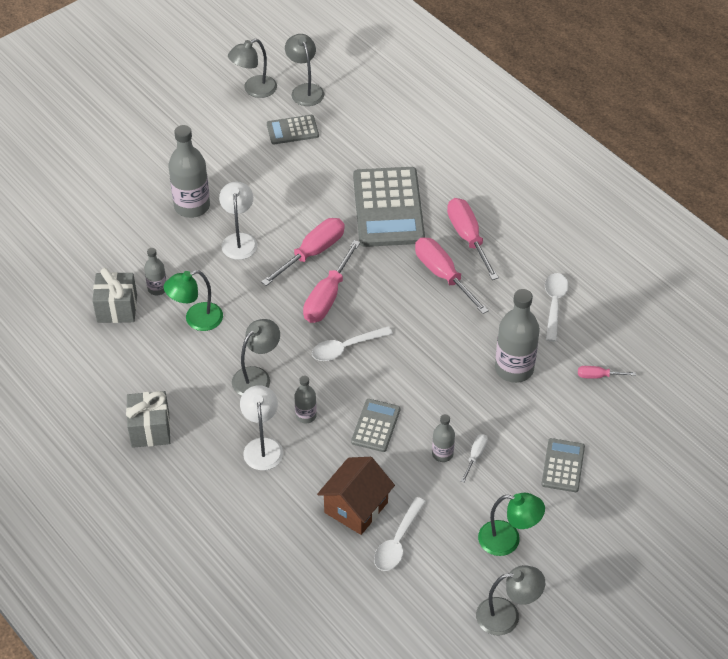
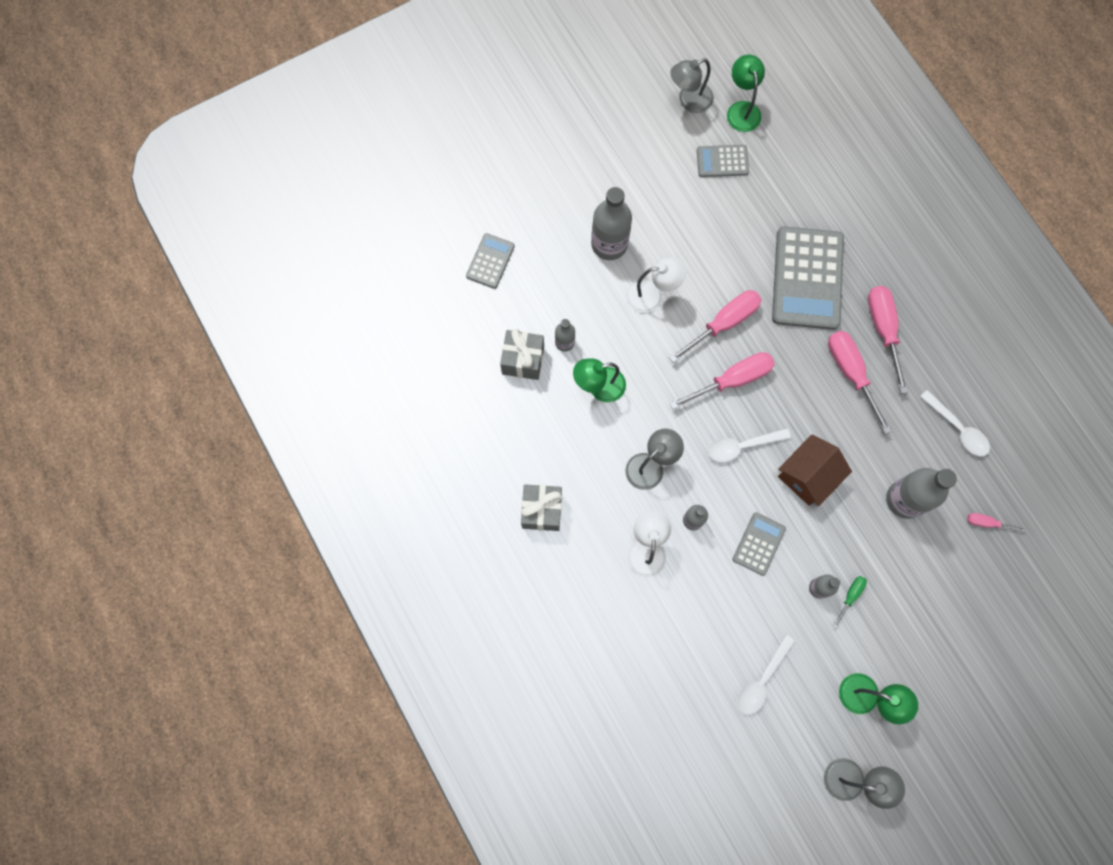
camera: 10 degrees right, 25 degrees up
white lamp [219,182,257,260] -> white lamp turned 75 degrees clockwise [626,257,686,313]
grey lamp [285,34,324,106] -> green lamp [727,55,765,132]
pink screwdriver [303,240,361,323] -> pink screwdriver turned 150 degrees counterclockwise [670,352,775,409]
brown house [317,457,395,535] -> brown house moved to [778,435,852,507]
white screwdriver [461,434,488,483] -> green screwdriver [833,576,867,628]
grey calculator [541,438,585,492] -> grey calculator moved to [466,233,515,289]
white spoon [545,273,569,342] -> white spoon turned 120 degrees clockwise [920,390,990,456]

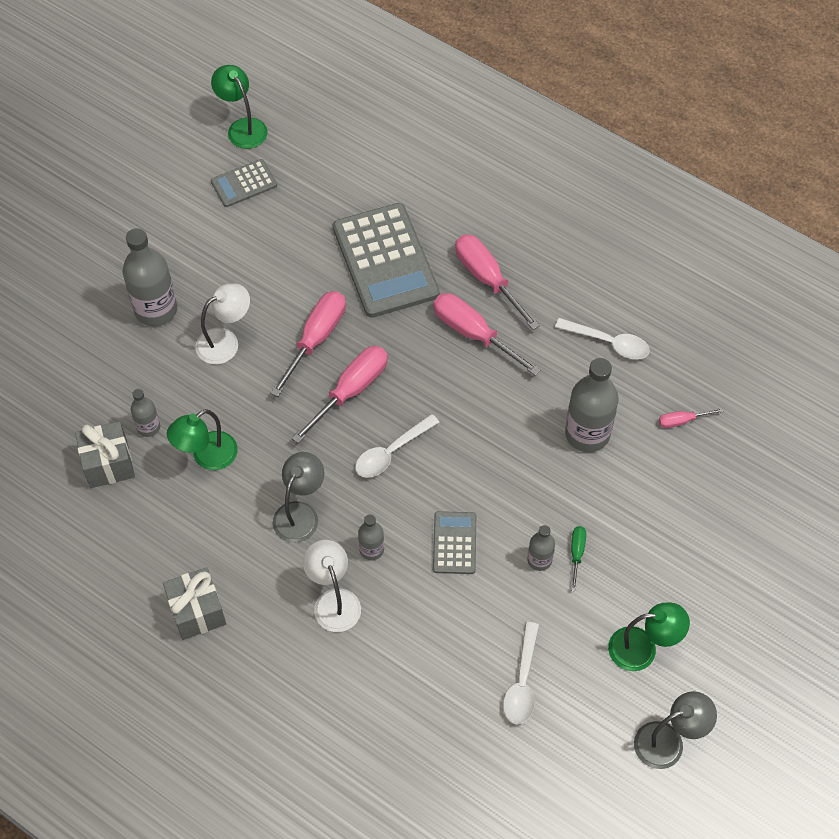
camera: 25 degrees left, 15 degrees down
grey calculator [466,233,515,289] -> none
grey lamp [670,59,714,113] -> none
brown house [778,435,852,507] -> none

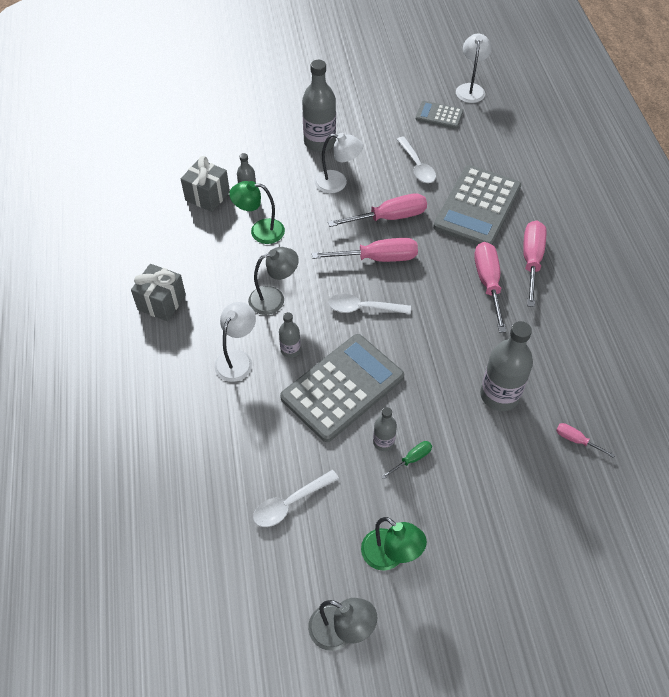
camera: 45 degrees right, 5 degrees down
green lamp [211,65,268,149] -> white lamp [456,34,492,103]
grey calculator [433,511,476,574] -> grey calculator [280,334,404,442], size x1.99
white spoon [555,318,650,359] -> white spoon moved to [397,137,436,183]

